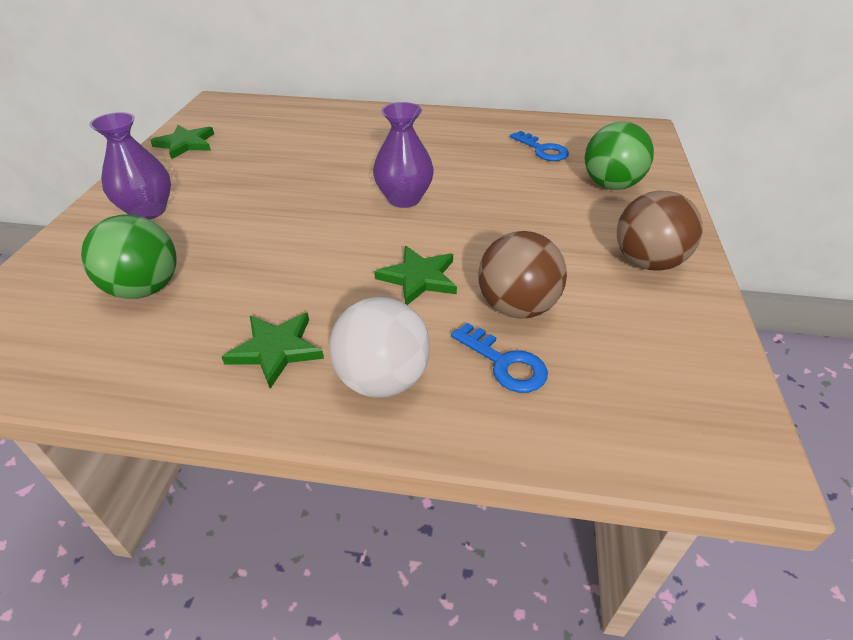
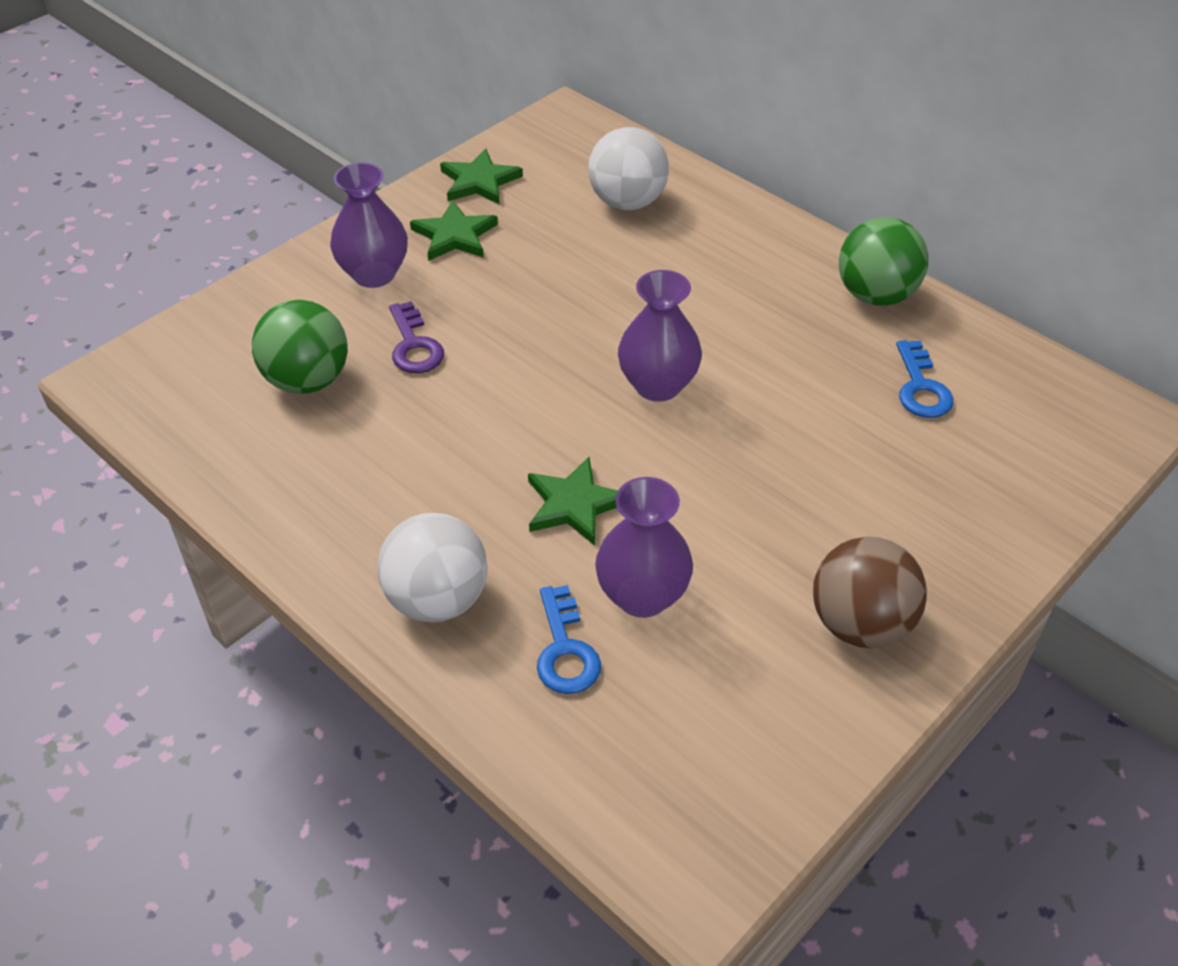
camera: 35 degrees right, 5 degrees up
green star [222,313,324,389] -> green star moved to [410,200,498,261]
brown ball [478,231,567,319] -> purple vase [595,477,693,618]
green ball [584,122,654,190] -> green ball moved to [839,217,928,306]
none -> purple key [389,301,444,373]
none -> white ball [588,127,669,210]

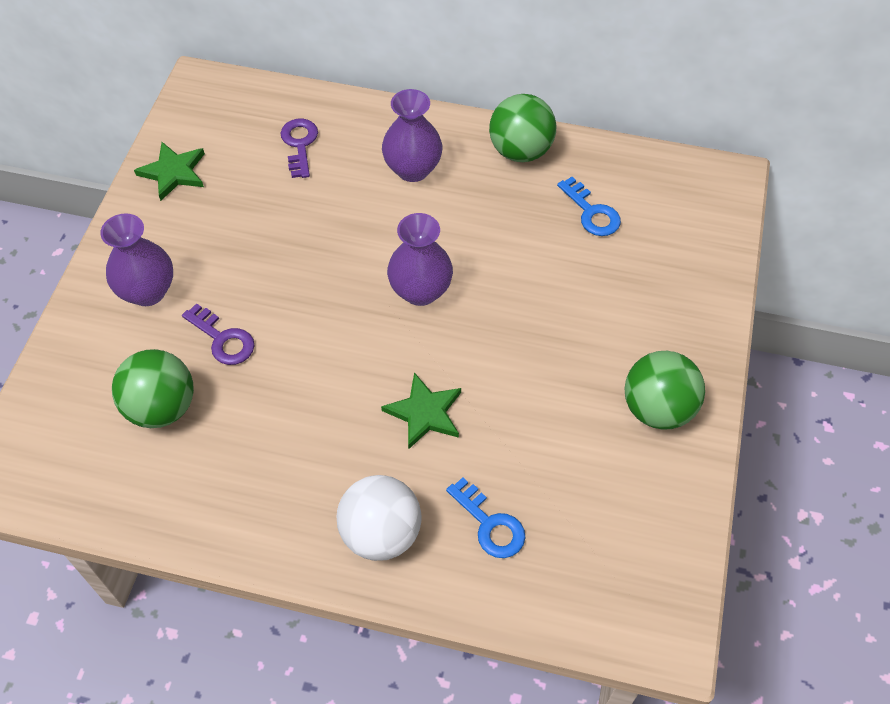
camera: 30 degrees left, 10 degrees up
green star [410,200,498,261] -> none
white ball [588,127,669,210] -> purple key [281,119,318,178]
purple vase [595,477,693,618] -> purple vase moved to [382,89,443,182]
brown ball [813,537,927,648] -> green ball [624,351,705,430]

